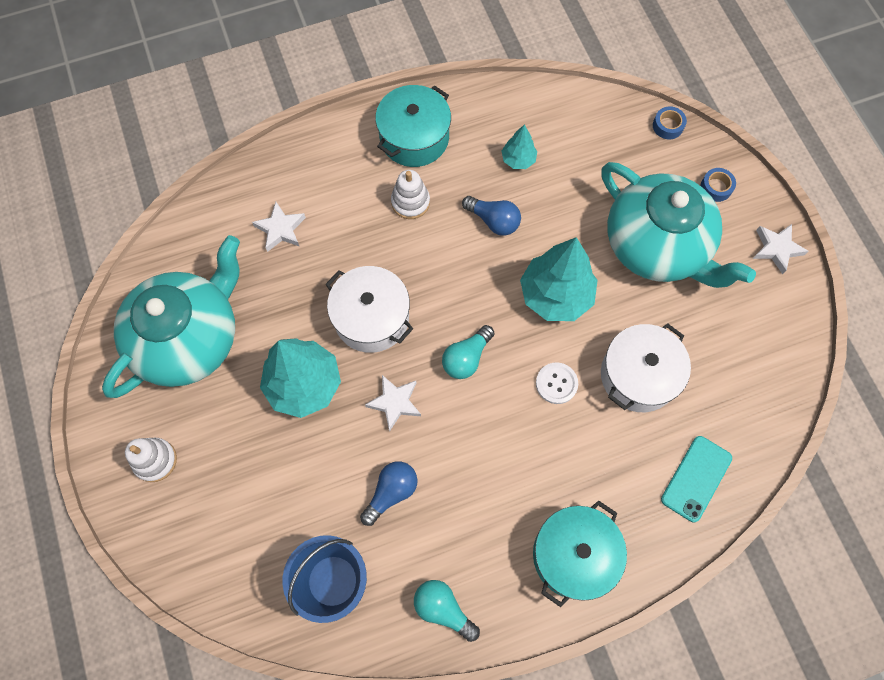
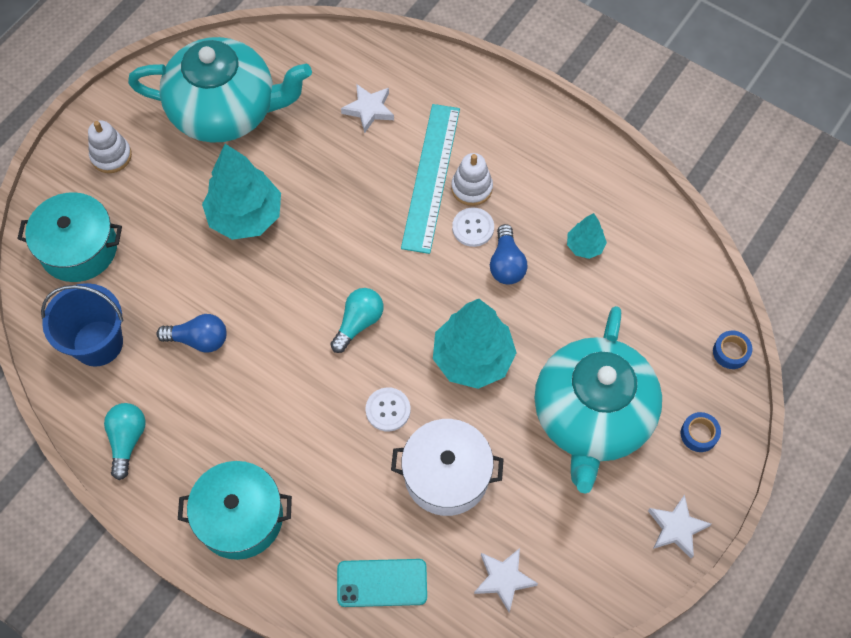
camera: 55 degrees right, 5 degrees down
white pot [326,266,413,353] -> none
white star [365,375,421,432] -> white star moved to [474,548,538,612]
turquoise pot [375,85,451,167] -> turquoise pot moved to [17,192,122,282]
turquoise light bulb [442,325,495,379] -> turquoise light bulb turned 120 degrees clockwise [330,288,383,353]
none -> turquoise ruler [401,104,460,254]
none -> white button [452,208,494,247]

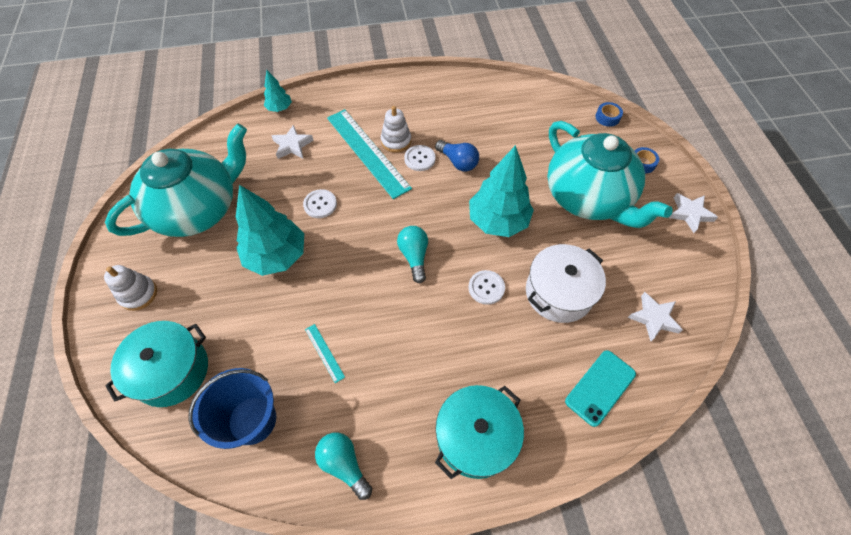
camera: 45 degrees left, 5 degrees down
blue light bulb [157,314,227,353] -> turquoise ruler [305,324,345,383]
turquoise tree [567,213,607,259] -> turquoise tree moved to [264,70,292,112]
none -> white button [303,189,337,218]

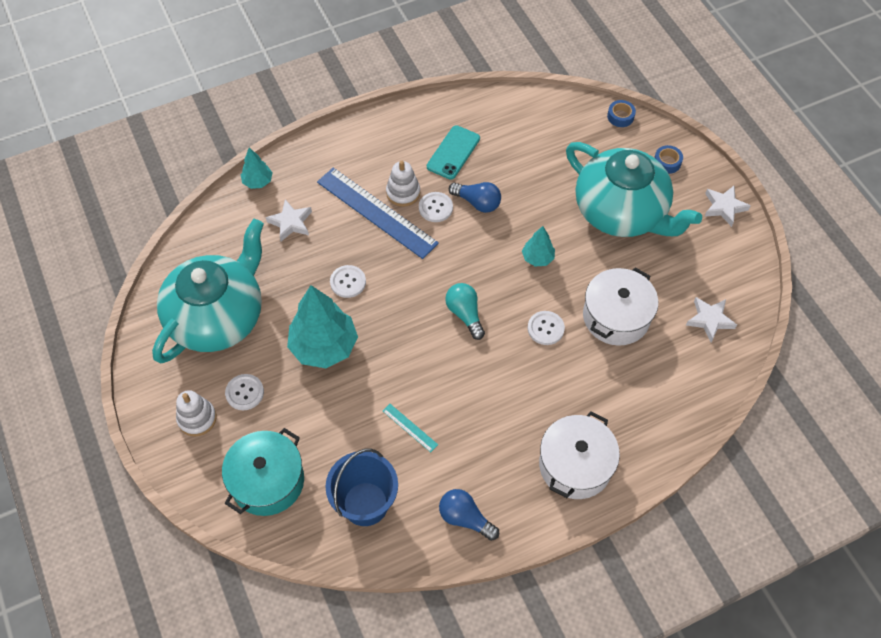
camera: 15 degrees left, 0 degrees up
turquoise light bulb [315,432,372,500] -> blue light bulb [439,489,499,541]
turquoise ruler [327,109,412,199] -> blue ruler [317,168,439,259]
turquoise pot [435,385,524,479] -> white pot [539,411,620,499]
turquoise tree [469,145,534,237] -> turquoise tree [522,226,555,267], size x0.50
turquoise phone [565,350,636,427] -> turquoise phone moved to [427,125,480,179]
none -> white button [225,374,264,410]

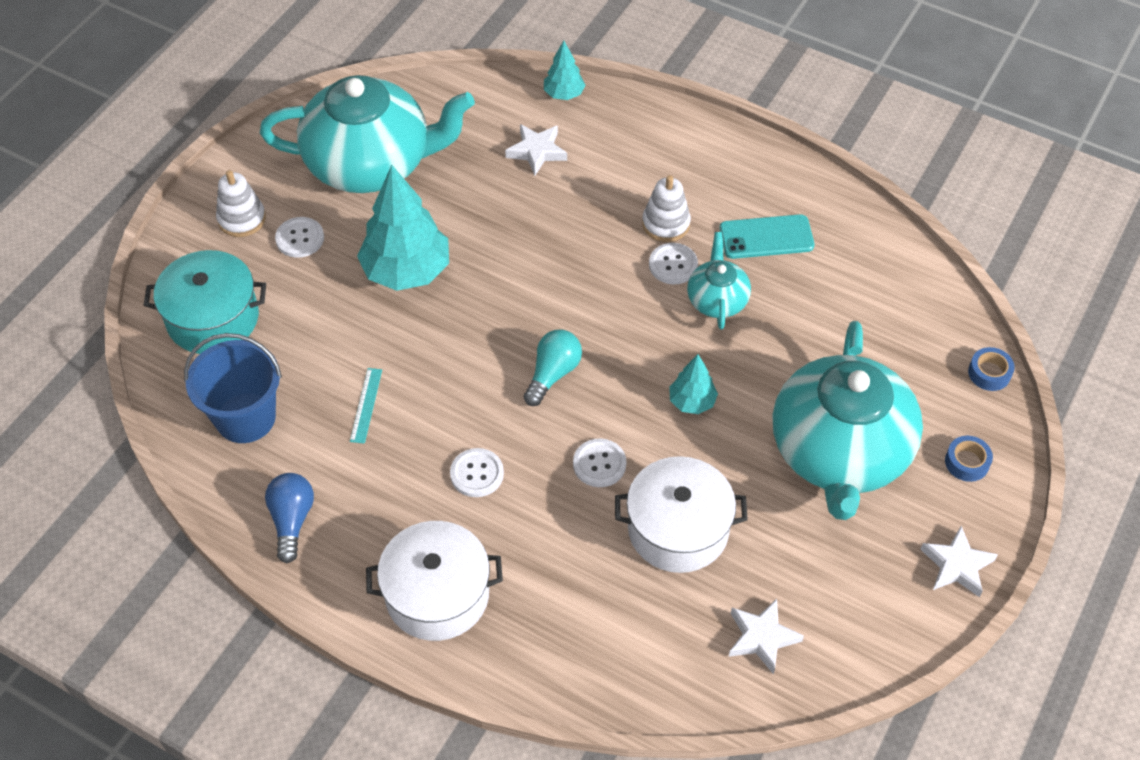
camera: 55 degrees right, 5 degrees down
blue ruler [317,168,439,259] -> none
white button [330,265,366,298] -> white button moved to [450,448,504,497]
blue light bulb [449,182,501,213] -> turquoise teapot [687,232,751,329]

